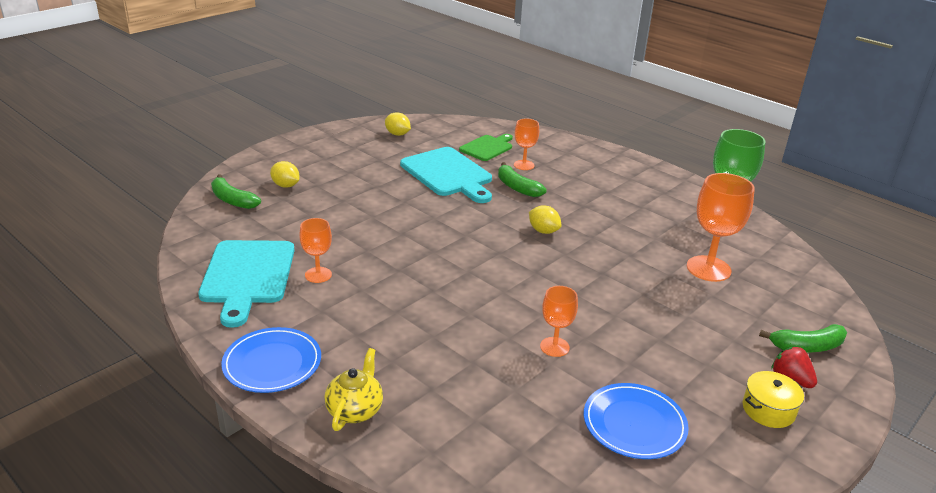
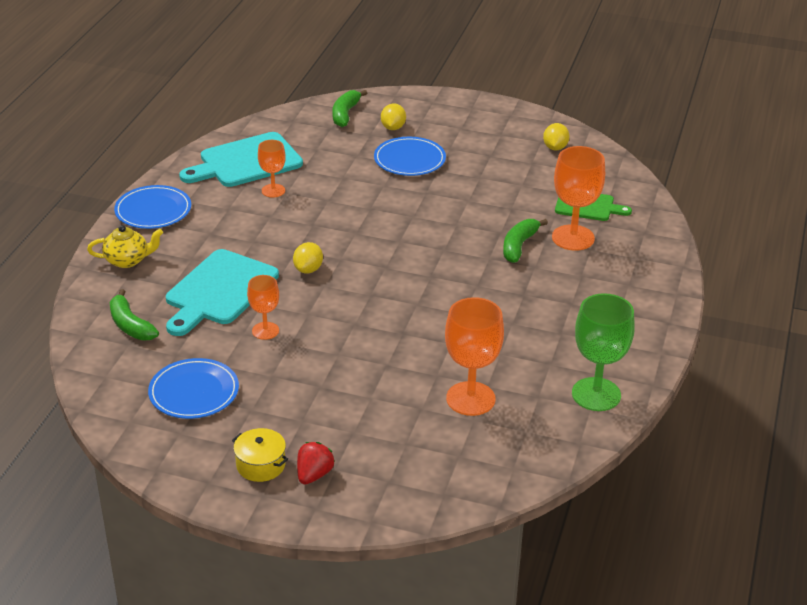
camera: 65 degrees right, 5 degrees up
turquoise cutting board [400,147,492,203] -> turquoise cutting board moved to [166,249,279,336]
orange goblet [514,118,539,170] -> orange goblet [552,146,605,251], size x1.72
yellow lemon [529,205,561,234] -> yellow lemon moved to [293,242,323,274]
green banana [759,324,847,352] -> green banana moved to [110,289,159,340]
none -> blue plate [374,137,446,176]

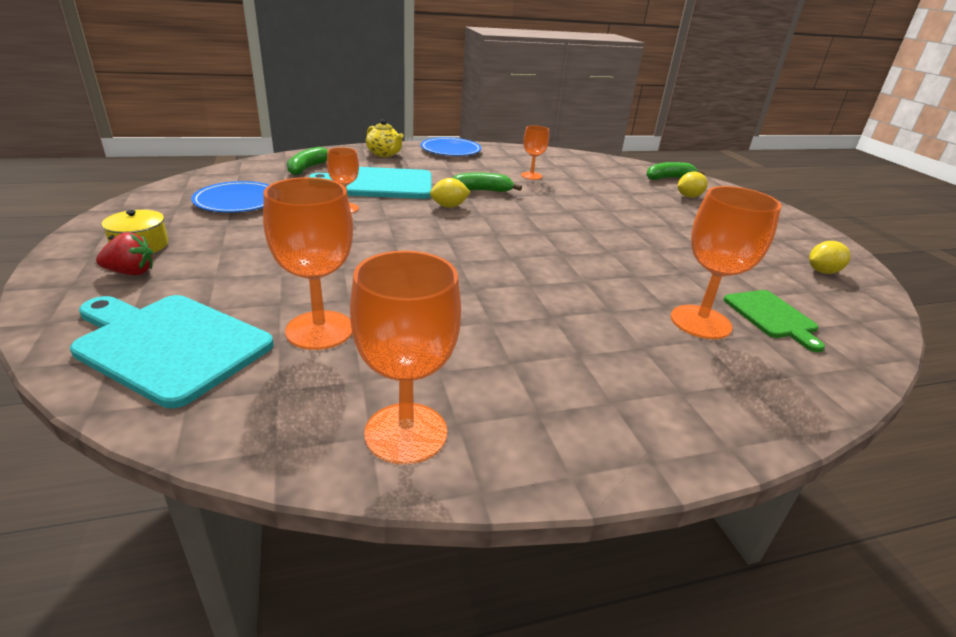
camera: 55 degrees right, 5 degrees down
turquoise cutting board [179,132,303,187] -> turquoise cutting board moved to [70,295,274,408]
blue plate [374,137,446,176] -> none
green banana [503,219,548,263] -> green banana moved to [453,173,522,192]
green goblet [572,293,635,411] -> orange goblet [350,251,461,465]

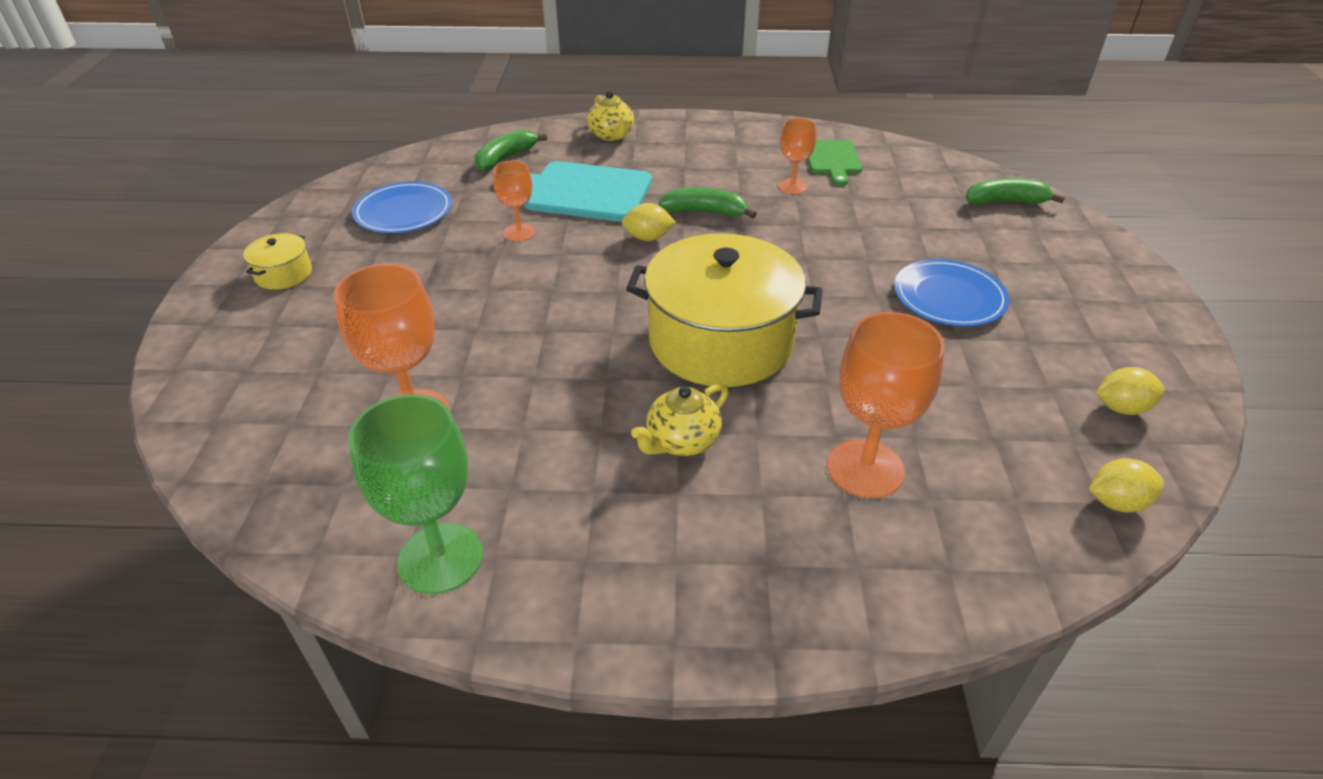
camera: 20 degrees right, 10 degrees up
turquoise cutting board [70,295,274,408] -> none
red strawberry [96,232,153,275] -> none
orange goblet [350,251,461,465] -> green goblet [348,394,483,594]
blue plate [421,137,481,156] -> blue plate moved to [894,259,1009,327]
yellow lemon [678,171,708,198] -> yellow lemon moved to [1089,458,1164,513]
green cutting board [723,290,825,352] -> green cutting board moved to [807,140,862,186]
none -> yellow pot [626,233,823,387]
none -> yellow teapot [631,384,729,456]

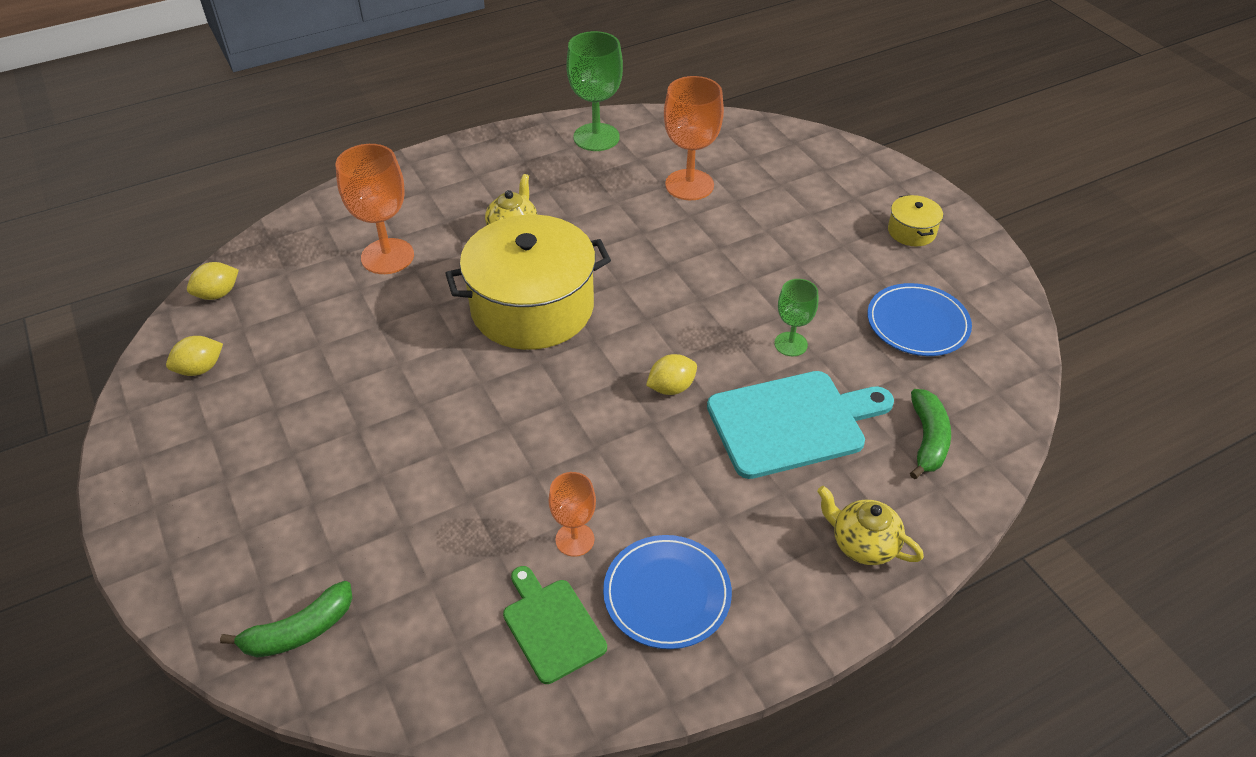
camera: 150 degrees right, 5 degrees up
orange goblet [493,160,535,242] -> green goblet [774,279,818,356]
green banana [659,187,757,219] -> none
blue plate [894,259,1009,327] -> blue plate moved to [603,535,732,649]

